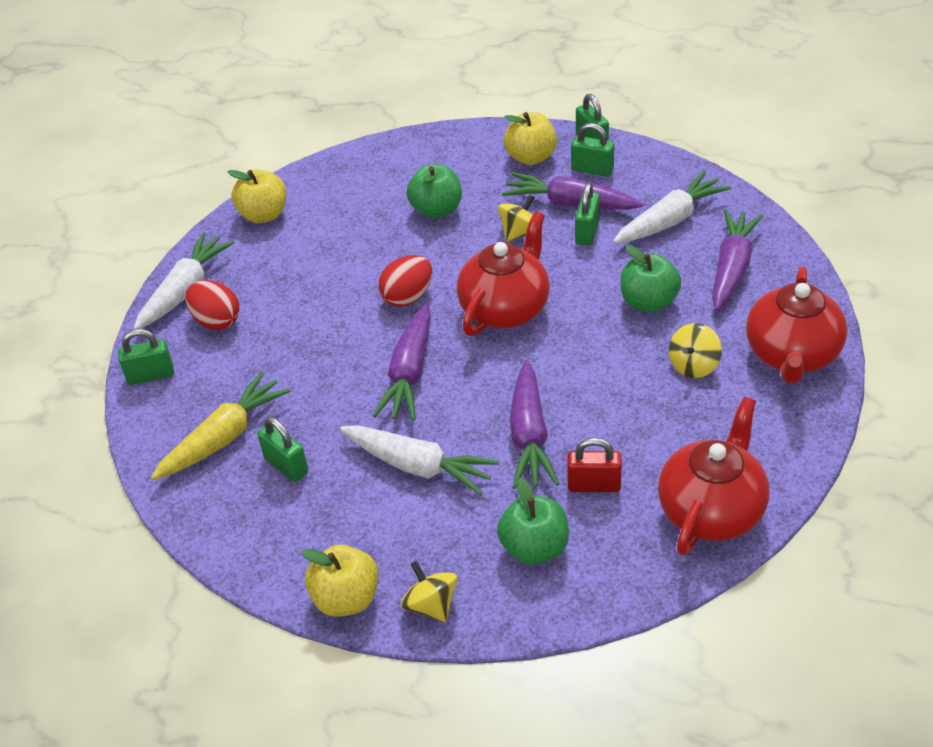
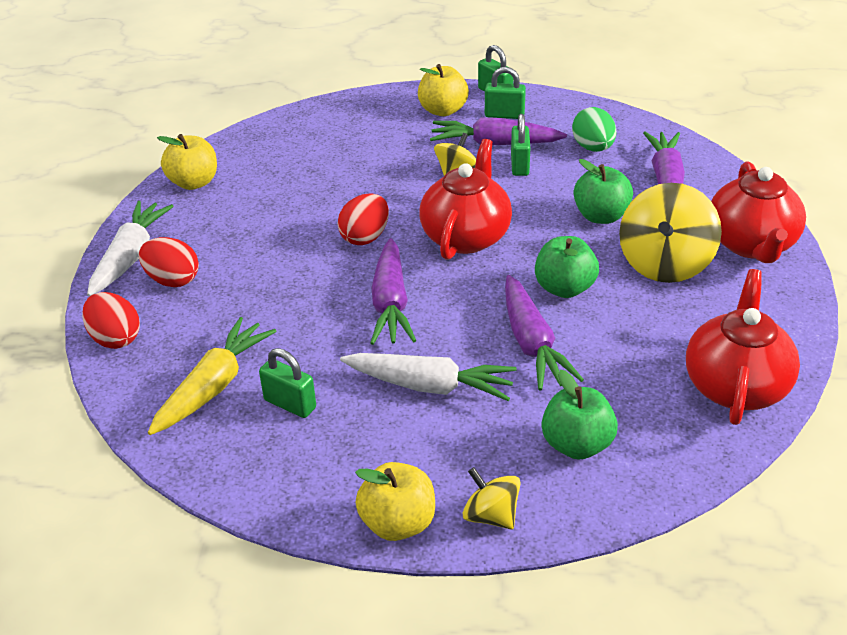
camera: 15 degrees left, 5 degrees down
green padlock [118,329,174,385] -> red egg [82,292,140,349]
green apple [407,164,462,218] -> green apple moved to [535,236,599,298]
red padlock [567,437,622,492] -> none
white carrot [613,171,731,243] -> green egg [572,107,616,152]
yellow spinning top [669,323,722,378] -> yellow spinning top [619,183,722,283], size x1.84

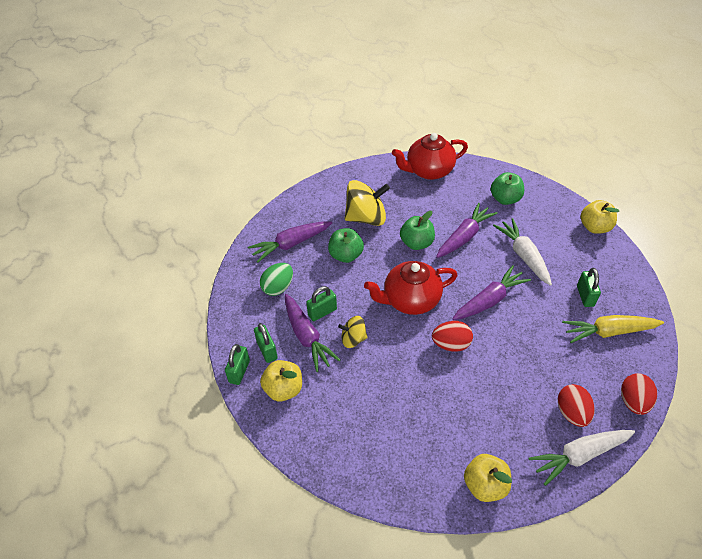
camera: 125 degrees left, 10 degrees up
yellow spinning top [463,467,521,529] -> none
red teapot [711,161,806,263] -> none

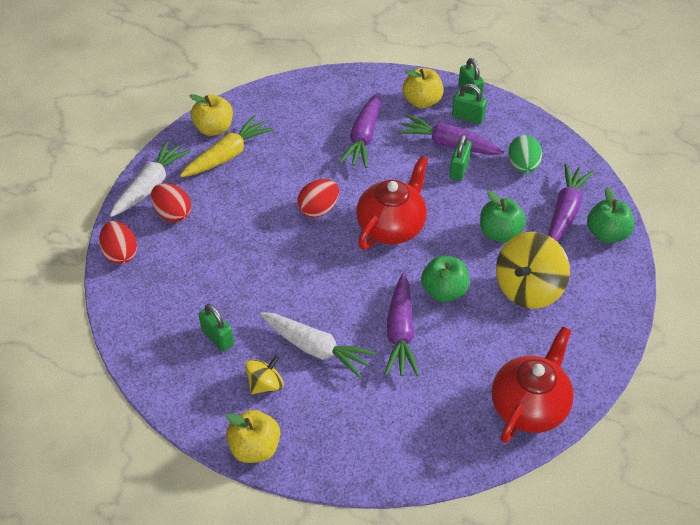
camera: 140 degrees right, 0 degrees up
yellow spinning top [338,316,368,348] -> yellow spinning top moved to [245,355,284,394]
purple carrot [452,265,531,320] -> purple carrot moved to [339,93,381,168]
green apple [491,172,524,205] -> green apple moved to [587,187,634,243]
yellow carrot [562,315,664,343] -> yellow carrot moved to [180,115,273,177]

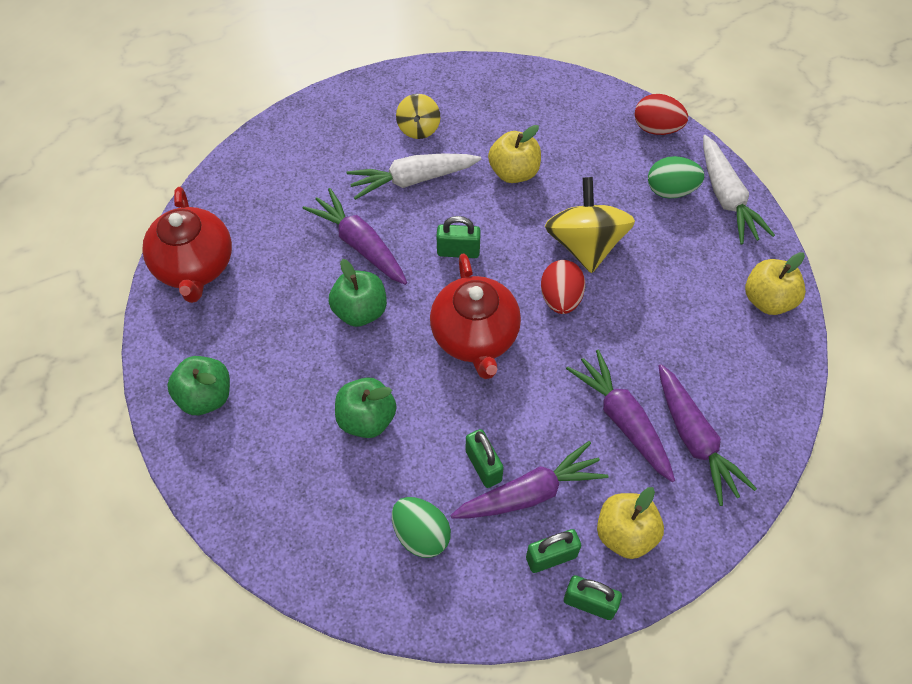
camera: 135 degrees right, 10 degrees up
red egg [151,183,191,222] -> green egg [648,156,704,199]
yellow carrot [180,115,273,177] -> none
green padlock [198,304,234,352] -> green padlock moved to [436,216,481,258]
yellow apple [226,410,280,463] -> yellow apple moved to [488,125,541,183]
yellow spinning top [496,232,570,309] -> yellow spinning top moved to [545,177,635,273]
purple carrot [548,163,594,241] -> purple carrot moved to [659,364,757,506]
green apple [587,187,634,243] -> green apple moved to [167,356,230,415]

